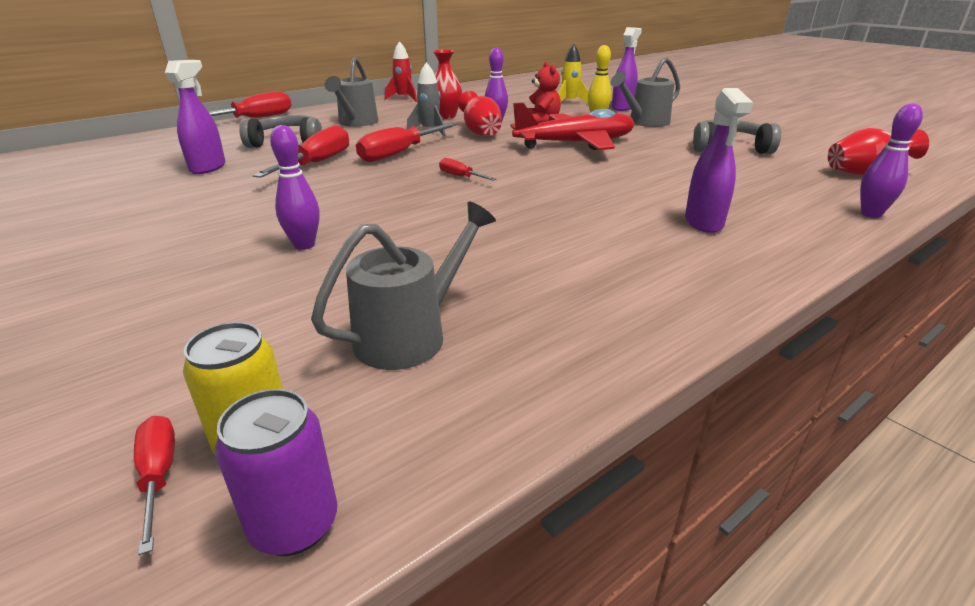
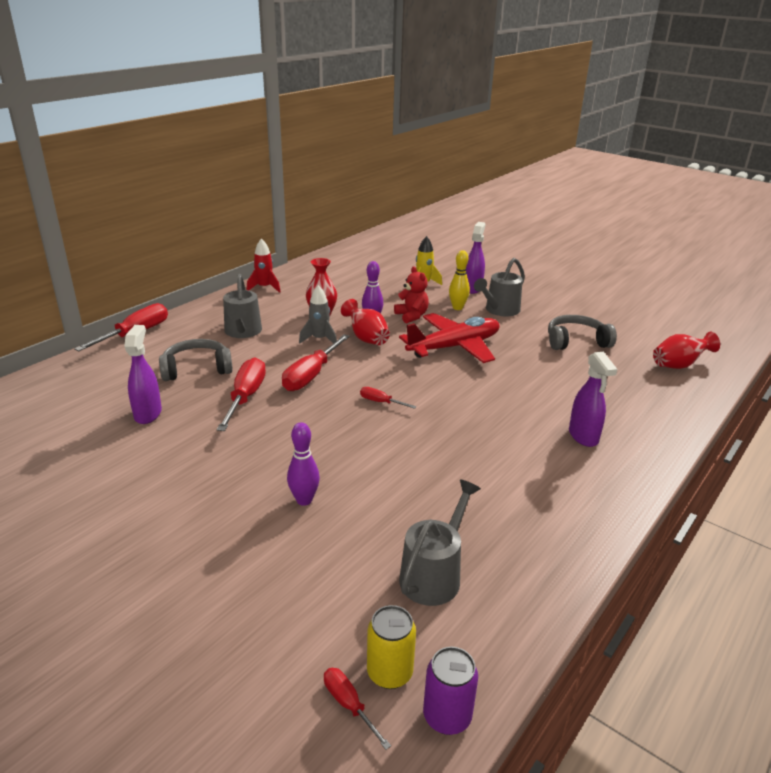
camera: 15 degrees left, 0 degrees up
purple bowling pin [860,103,923,218] -> none

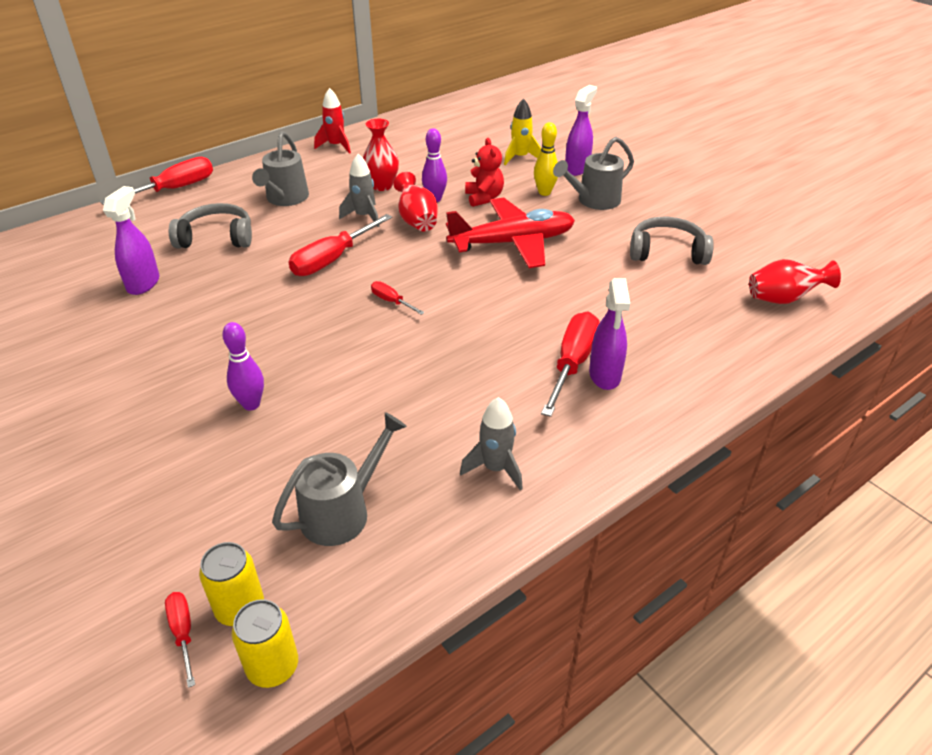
camera: 15 degrees right, 10 degrees up
red screwdriver [217,357,266,431] -> red screwdriver moved to [541,312,599,417]
purple can [423,647,478,735] -> yellow can [232,599,298,688]
none -> grey rocket [460,397,523,491]

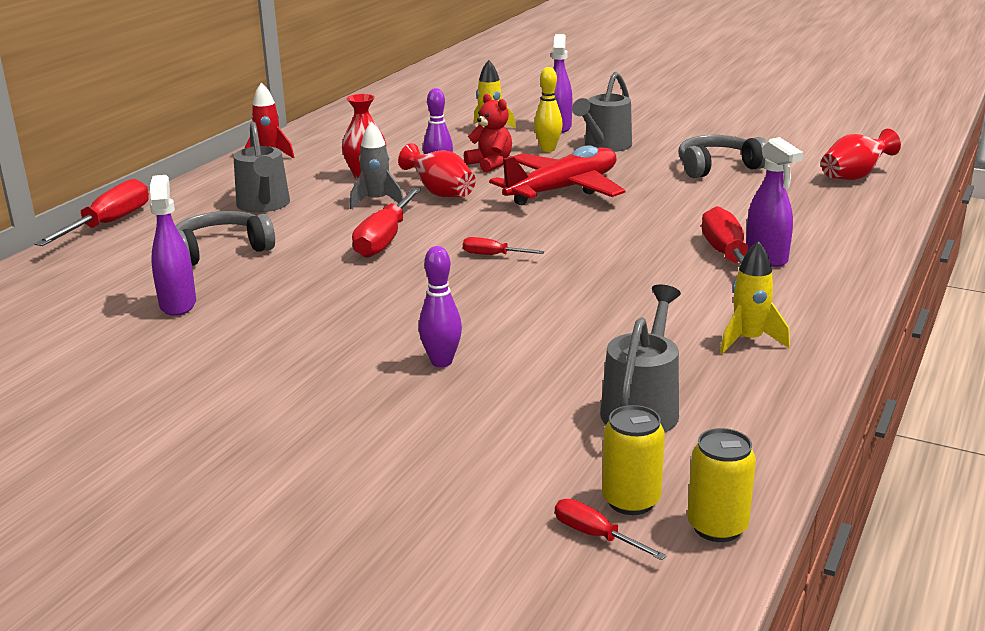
camera: 25 degrees left, 15 degrees down
grey rocket [460,397,523,491] -> yellow rocket [720,240,790,354]

